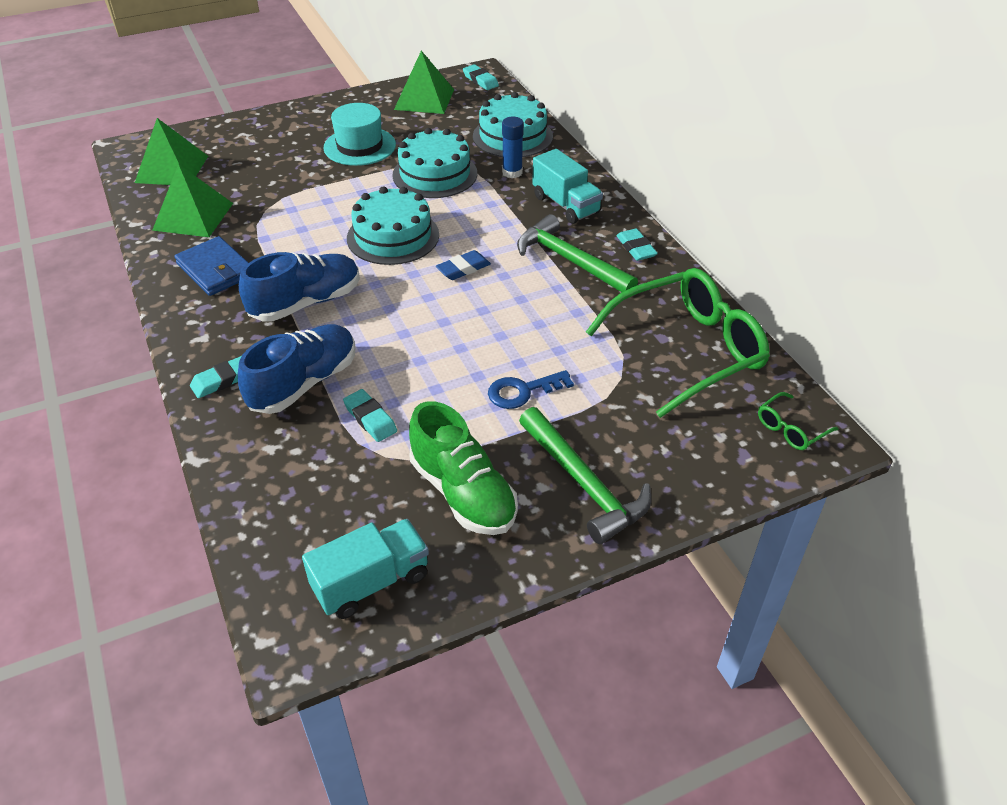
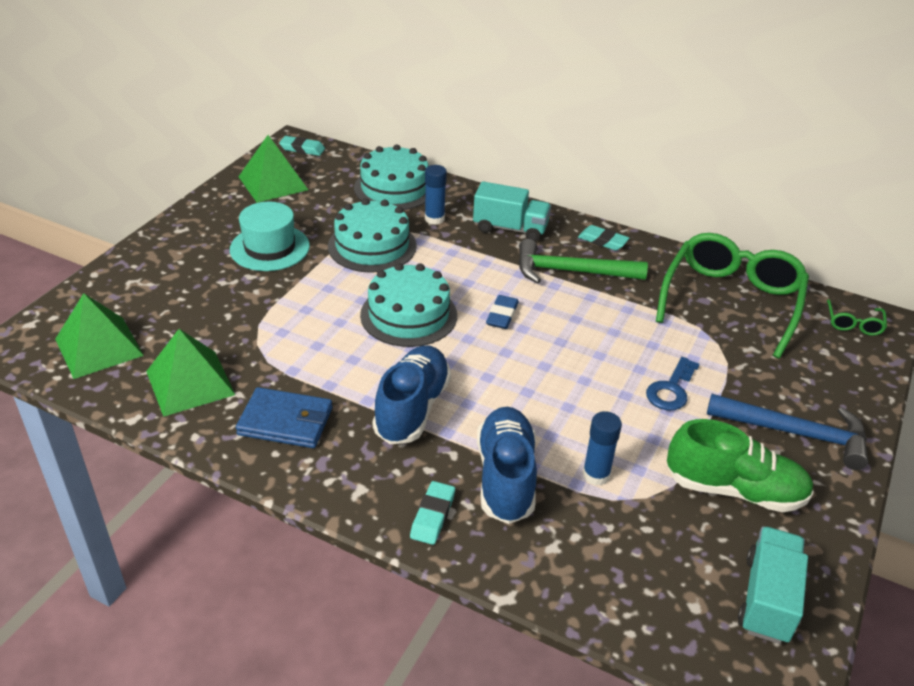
camera: 40 degrees left, 5 degrees down
turquoise eraser [343,389,397,442] -> blue glue stick [582,411,622,485]
green hammer [519,407,651,544] -> blue hammer [707,394,868,470]

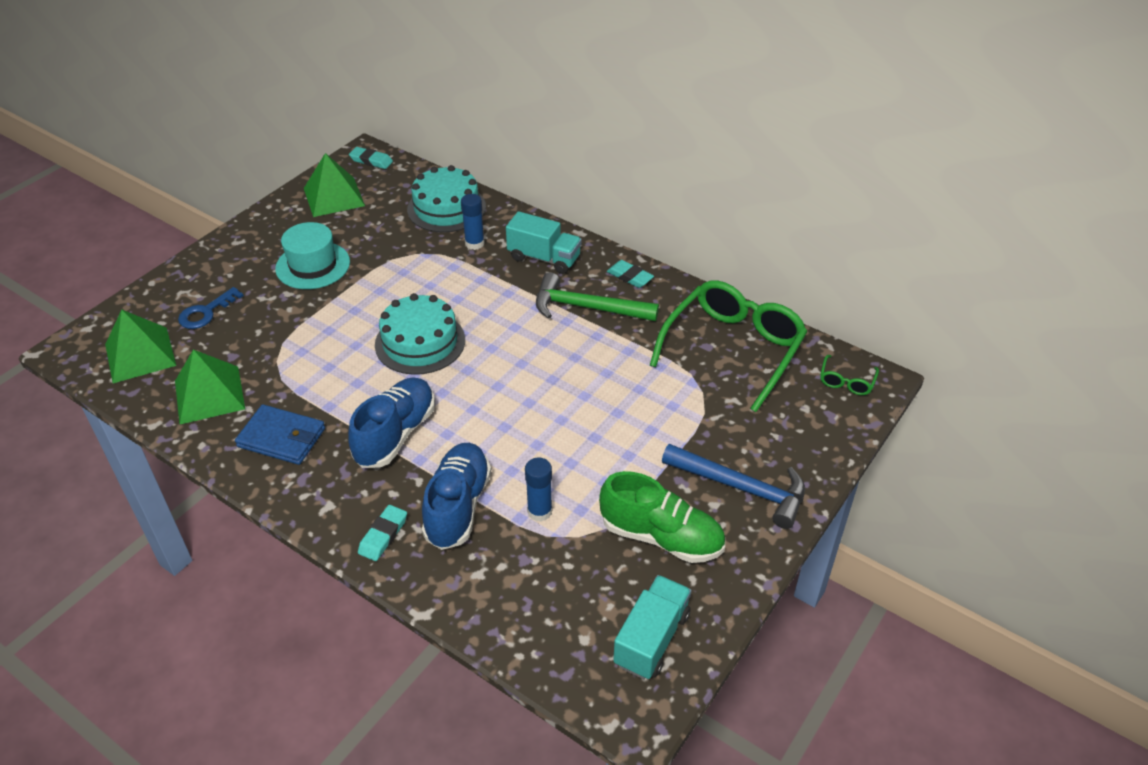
camera: 10 degrees right, 5 degrees up
turquoise cake [328,198,417,273] -> none
blue eraser [486,295,519,329] -> none
blue key [646,357,699,410] -> blue key moved to [178,287,244,329]

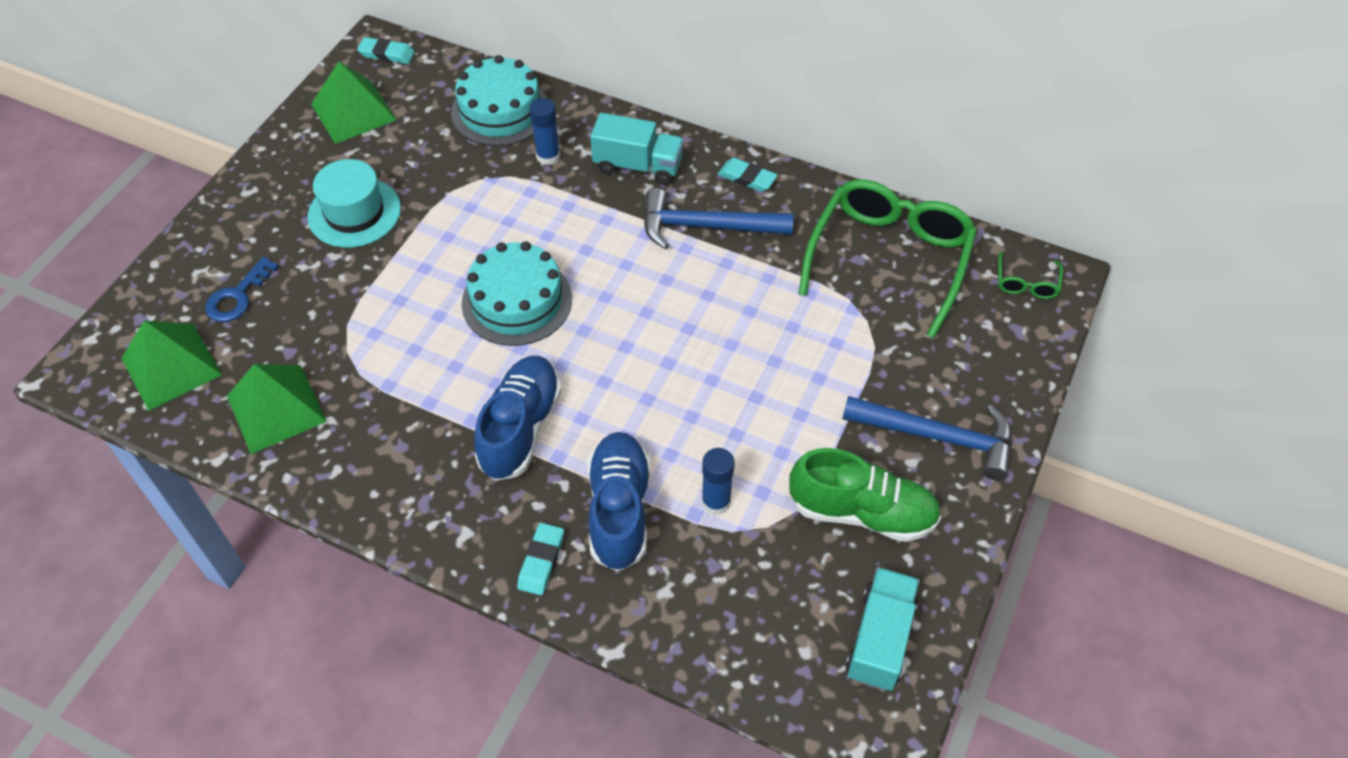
camera: 10 degrees left, 10 degrees up
blue wallet [235,404,325,465] -> none
green hammer [536,272,659,321] -> blue hammer [644,188,794,249]

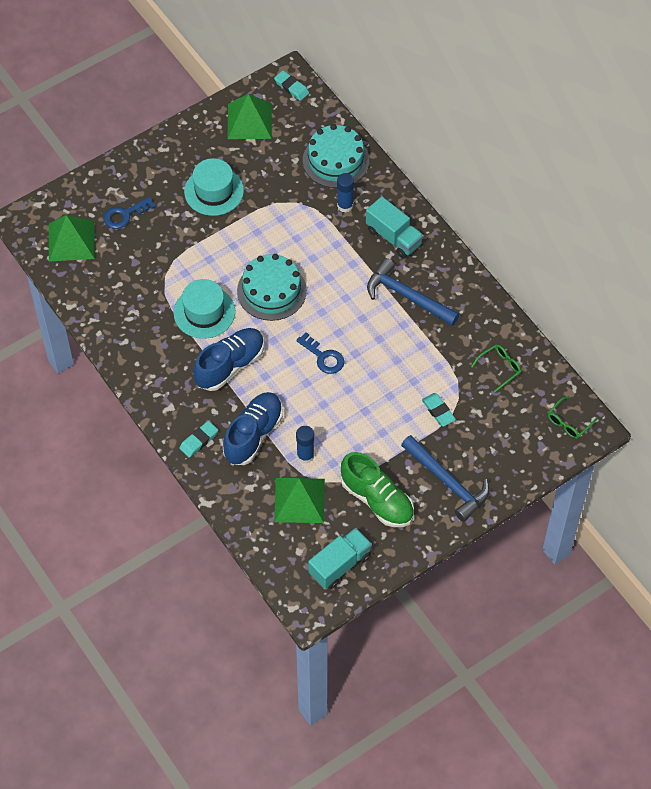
camera: 30 degrees right, 5 degrees up
green pyramid [227,364,327,454] -> green pyramid moved to [274,478,325,523]
turquoise eraser [718,158,778,192] -> turquoise eraser moved to [422,393,456,426]
green glasses [798,179,977,338] -> green glasses [471,345,521,392], size x0.41
none -> turquoise hat [173,279,235,339]
none -> blue key [296,332,344,374]

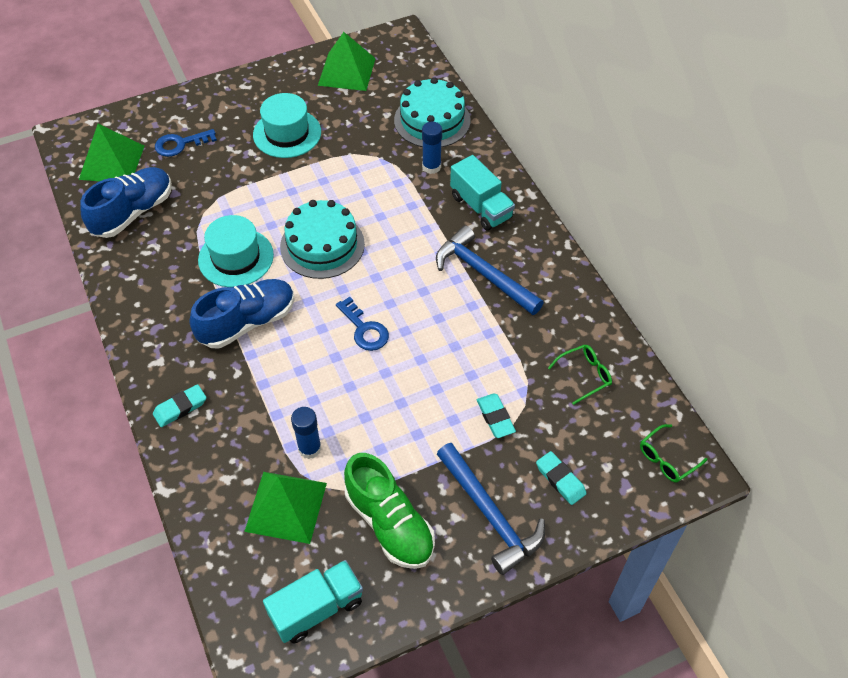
camera: 10 degrees right, 5 degrees down
blue shoe [223,392,283,465] -> blue shoe moved to [80,167,172,238]
turquoise eraser [274,70,309,101] -> turquoise eraser moved to [536,451,587,505]

